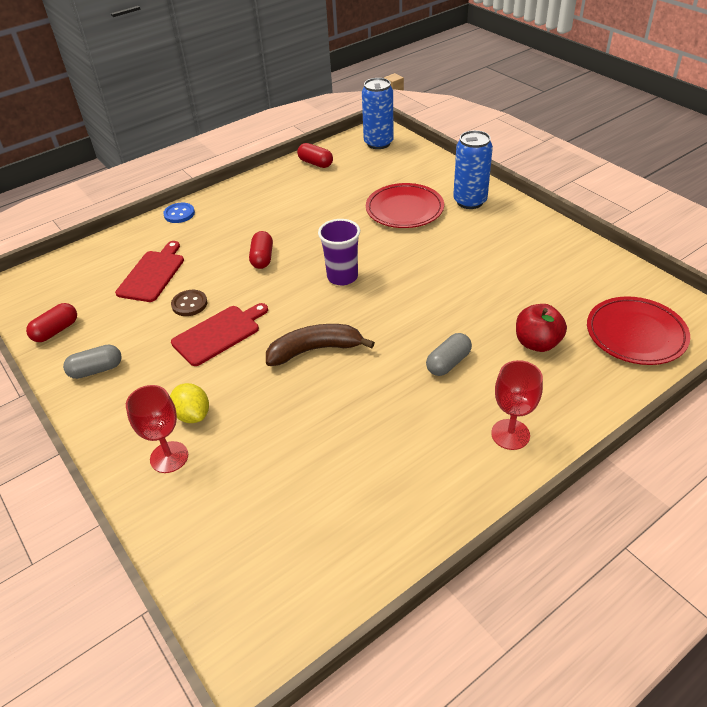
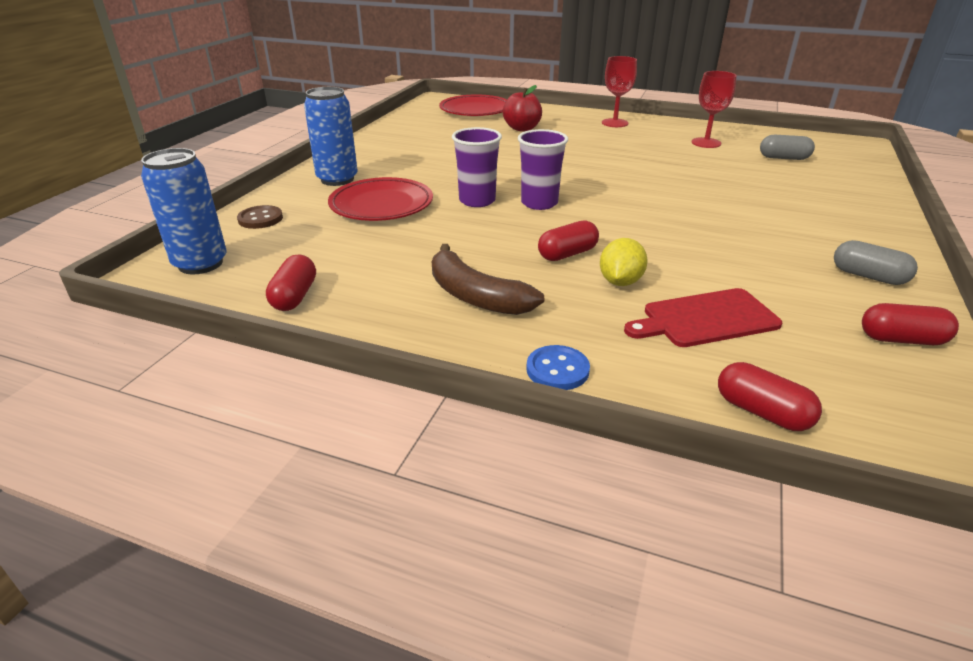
camera: 125 degrees left, 10 degrees down
red goblet [126,385,188,473] -> red goblet moved to [691,71,737,148]
yellow lemon [170,383,209,423] -> yellow lemon moved to [600,238,648,286]
brown button [171,290,207,316] -> brown button moved to [237,205,283,229]
red cutting board [171,303,268,366] -> none
brown banana [266,324,375,366] -> brown banana moved to [432,244,545,315]
grey capsule [426,333,472,376] -> grey capsule moved to [760,134,815,160]
none -> purple cup [452,127,502,207]
none -> red capsule [718,362,822,431]

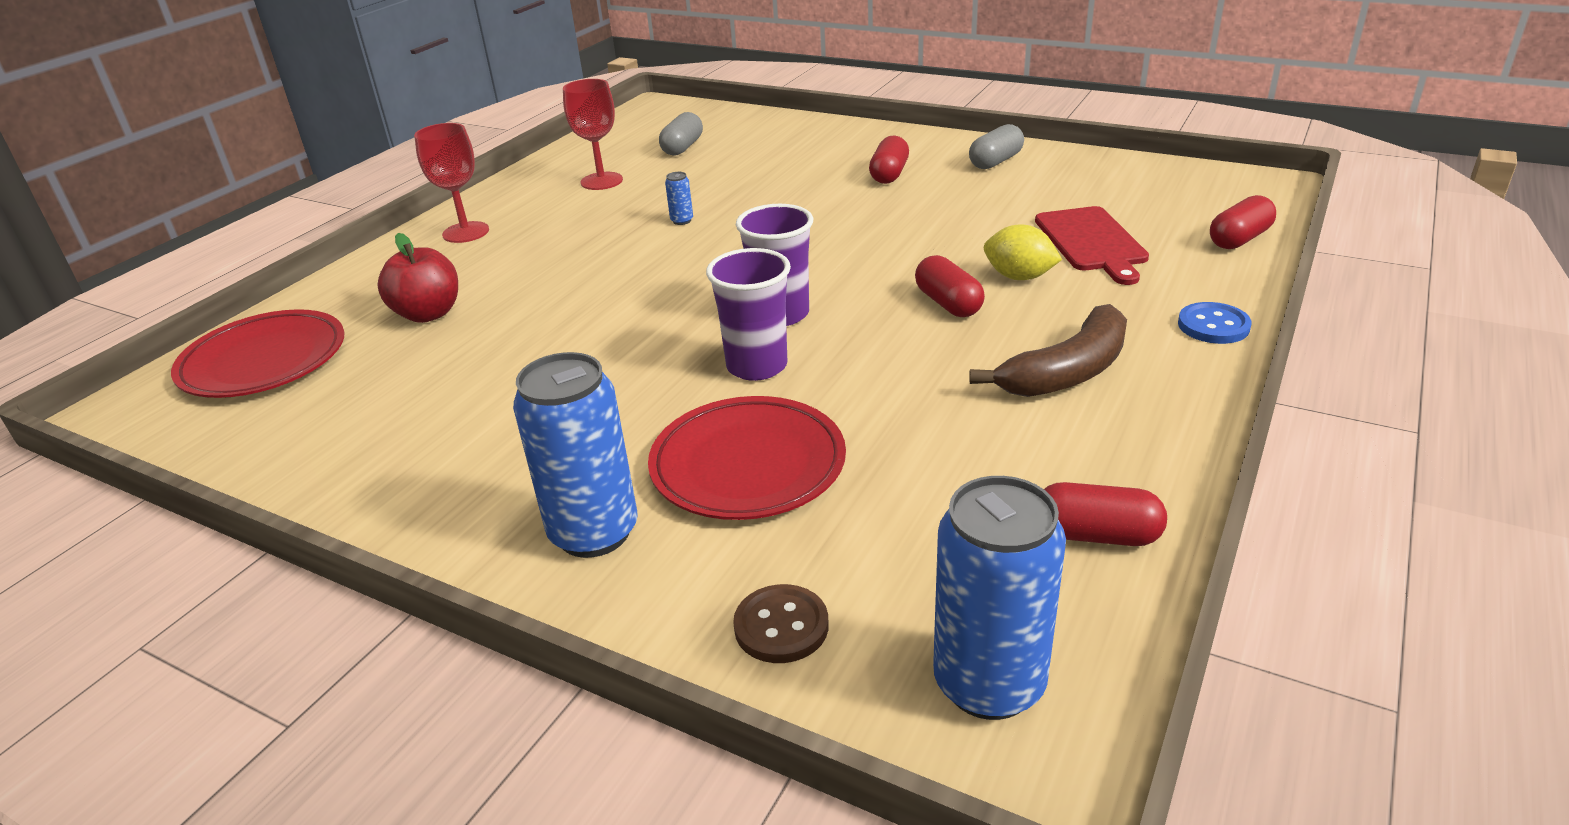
camera: 80 degrees left, 0 degrees up
red capsule [862,303,959,345] -> red capsule moved to [869,135,909,184]
none -> blue can [665,172,693,225]

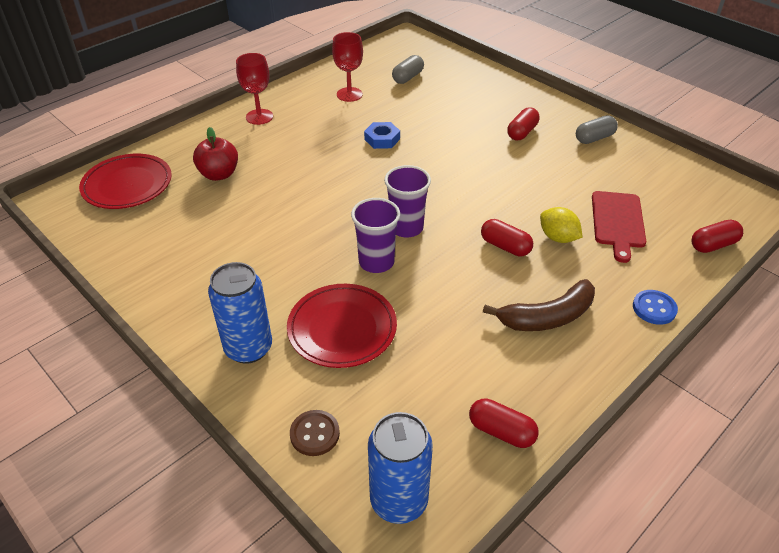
camera: 15 degrees right, 10 degrees up
blue can [665,172,693,225] -> blue nut [364,122,400,149]
red capsule [915,255,985,317] -> red capsule turned 45 degrees counterclockwise [481,219,533,257]

